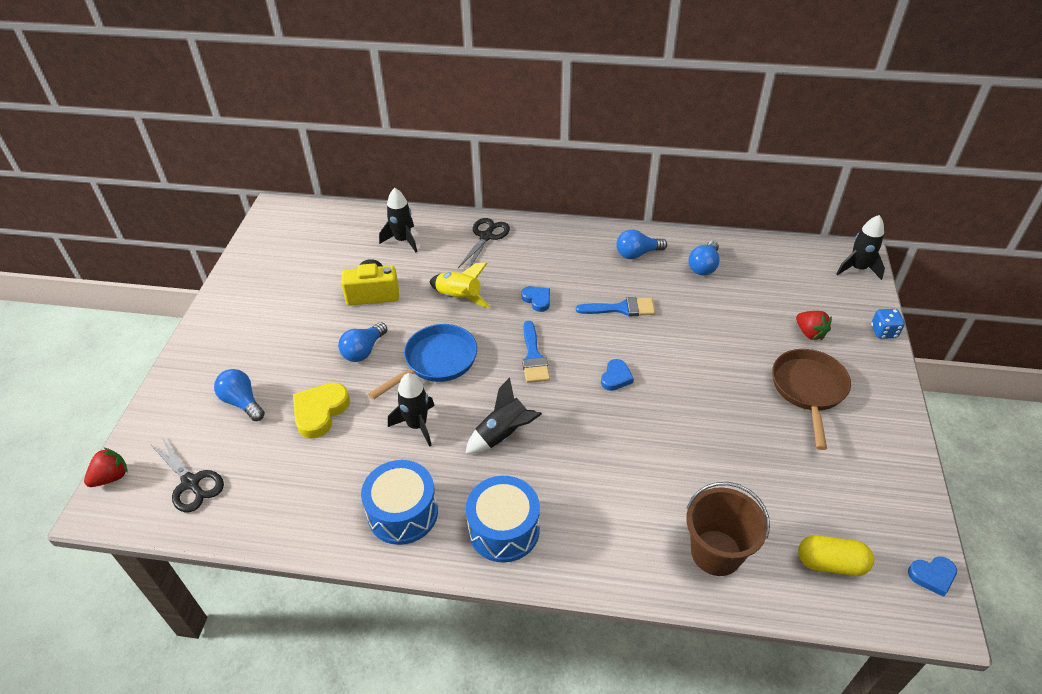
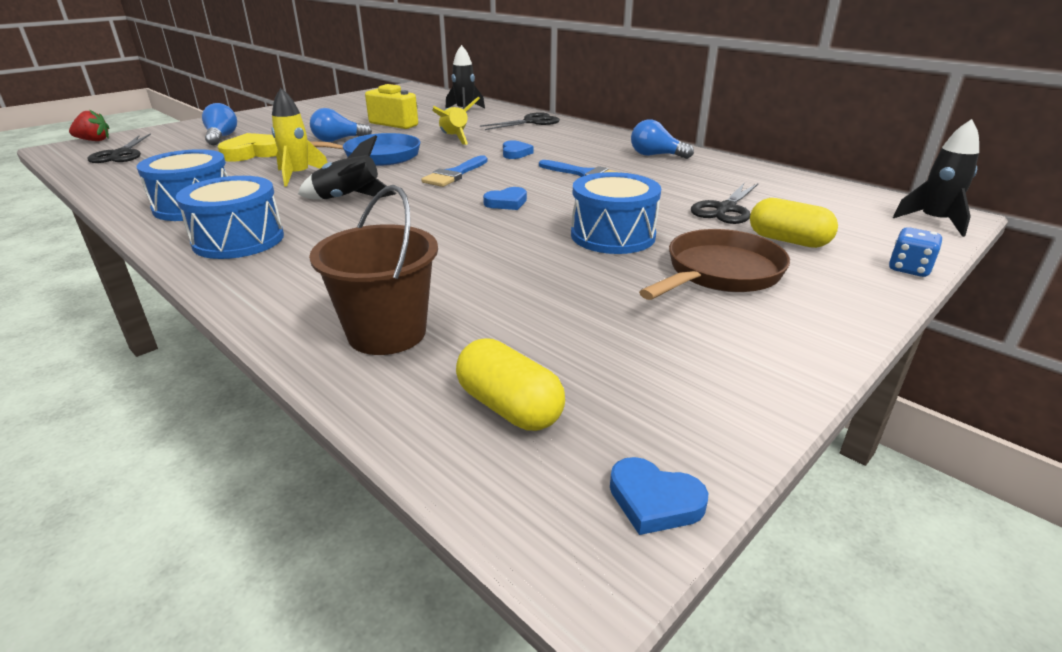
camera: 35 degrees right, 15 degrees down
black rocket [388,373,435,447] -> yellow rocket [271,88,328,187]
blue light bulb [688,241,720,275] -> none
red strawberry [796,311,832,340] -> yellow capsule [750,198,838,248]
none -> blue drum [571,172,661,254]
none -> black scissors [691,183,758,224]

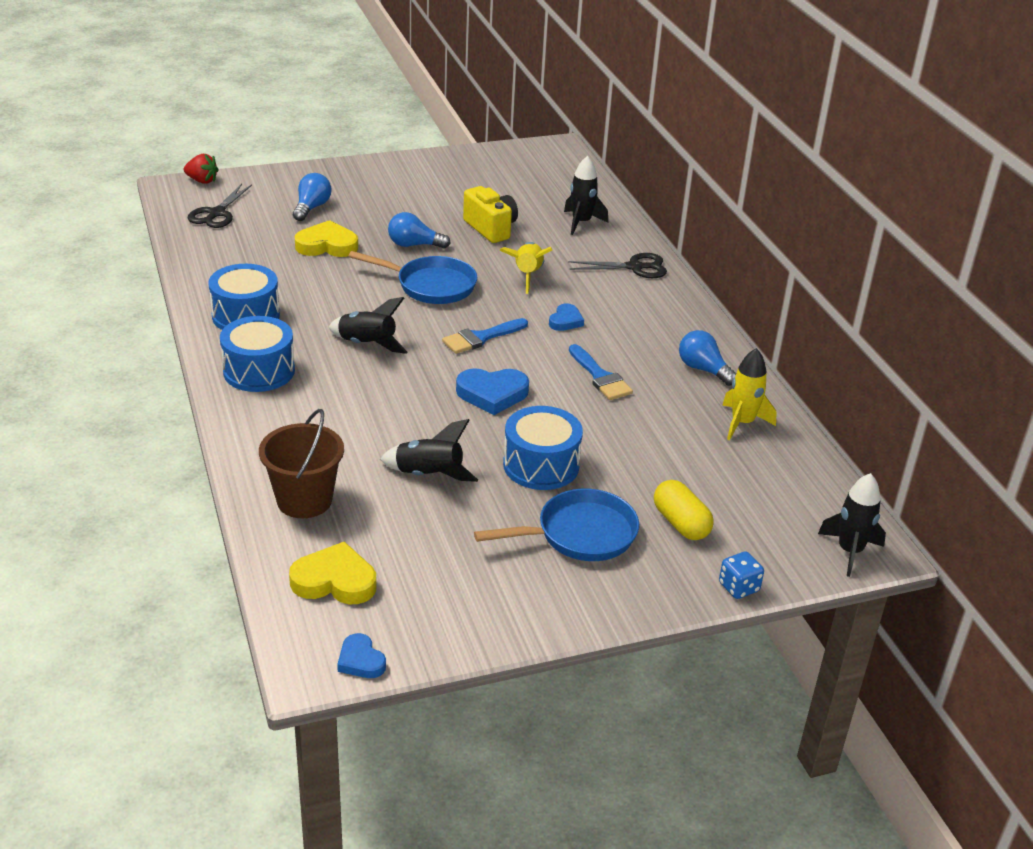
camera: 25 degrees right, 5 degrees up
yellow rocket [271,88,328,187] -> yellow rocket moved to [722,348,777,440]
yellow capsule [456,338,565,431] -> yellow heart [289,542,376,604]
blue heart [483,187,527,210] -> blue heart [456,368,529,415], size x1.67
brown pan [639,229,790,300] -> blue pan [474,489,639,561]
black scissors [691,183,758,224] -> none
none -> black rocket [380,419,478,482]

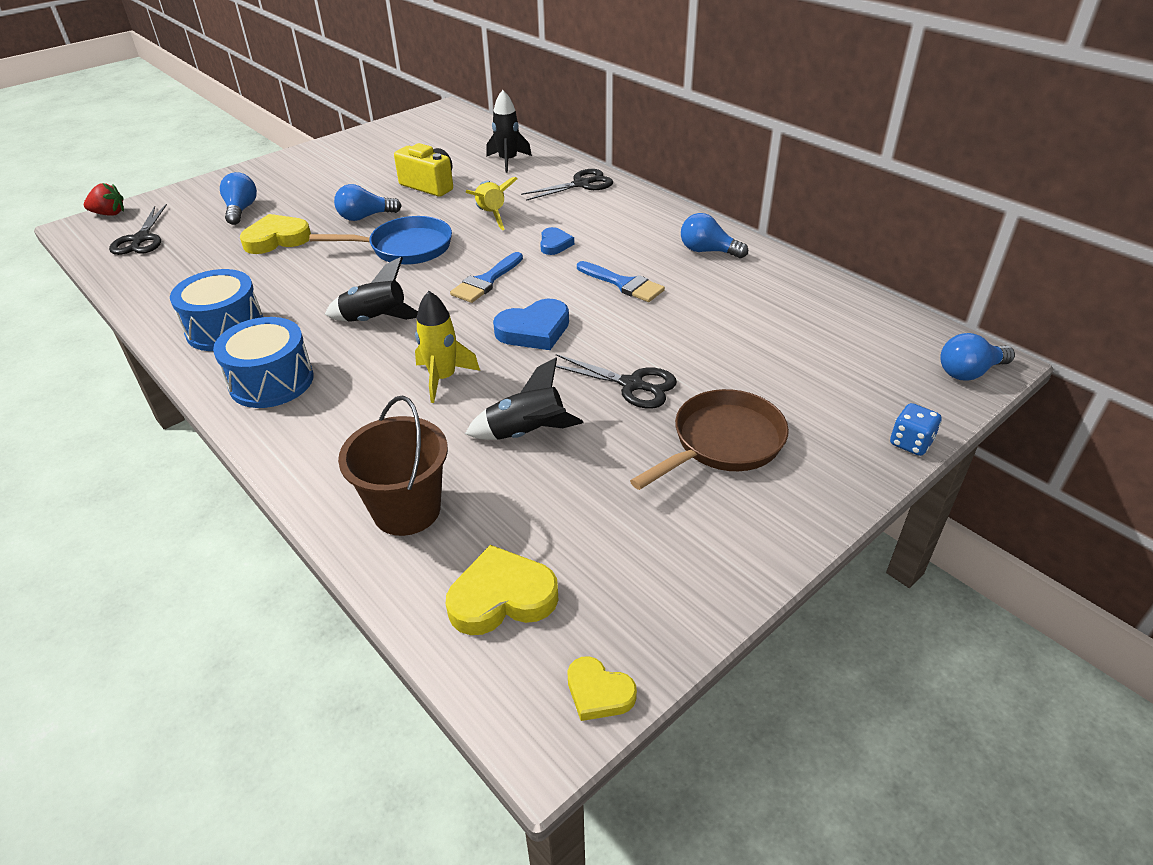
camera: 20 degrees left, 5 degrees up
blue heart [337,633,386,678] -> yellow heart [567,656,637,721]
blue pan [474,489,639,561] -> brown pan [630,389,789,490]
blue drum [503,406,583,490] -> black scissors [556,354,677,409]
yellow capsule [654,480,714,540] -> none
yellow rocket [722,348,777,440] -> yellow rocket moved to [415,291,480,403]
black rocket [818,473,886,577] -> blue light bulb [940,333,1015,380]

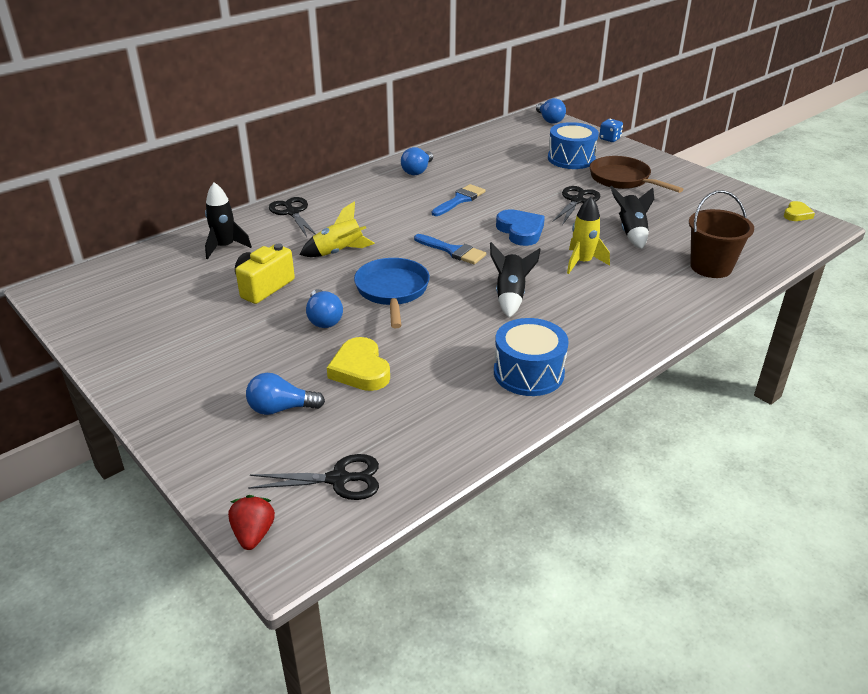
camera: 90 degrees left, 5 degrees down
blue drum [213,317,314,408] -> blue drum moved to [548,122,599,169]
yellow heart [446,545,559,635] -> none
blue heart [540,227,574,255] -> none

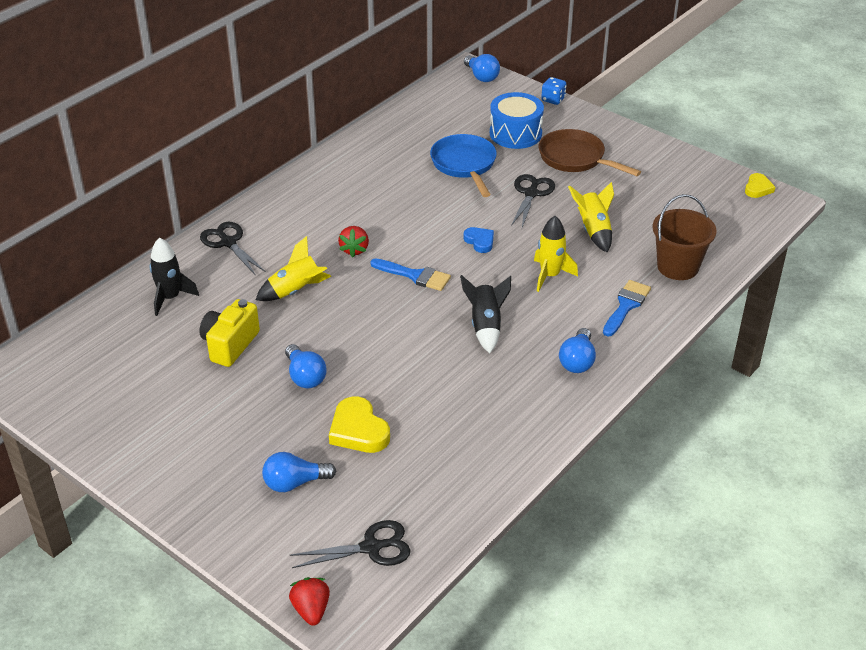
camera: 10 degrees left, 5 degrees up
blue pan [354,258,430,328] -> blue pan moved to [430,134,497,197]
blue light bulb [401,147,433,175] -> blue light bulb moved to [559,328,596,373]
blue brush [432,184,485,216] -> blue brush moved to [603,280,651,336]
blue drum [494,318,569,396] -> none
blue heart [496,209,545,246] -> blue heart [464,227,494,253], size x0.60
black rocket [610,186,654,249] -> yellow rocket [568,182,614,253]
none -> red strawberry [338,226,369,257]

